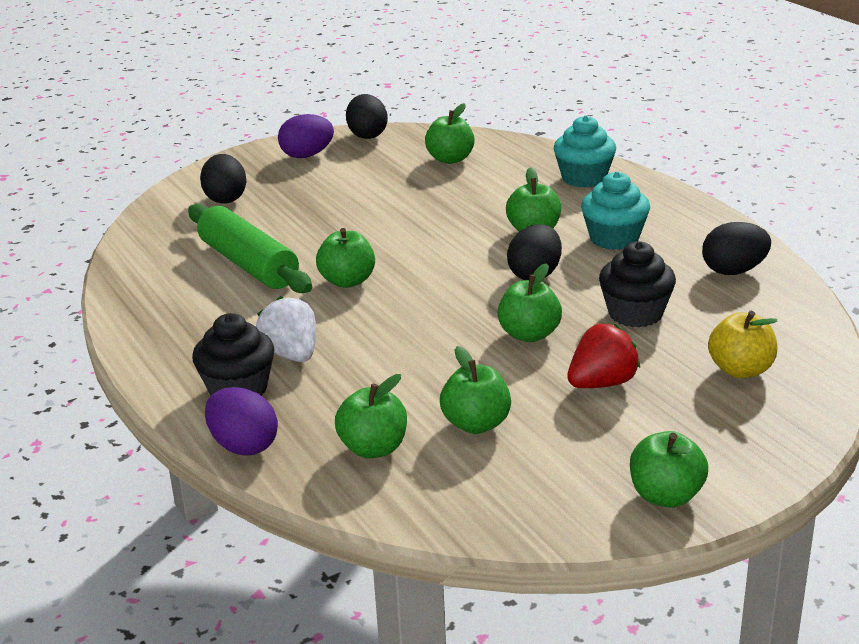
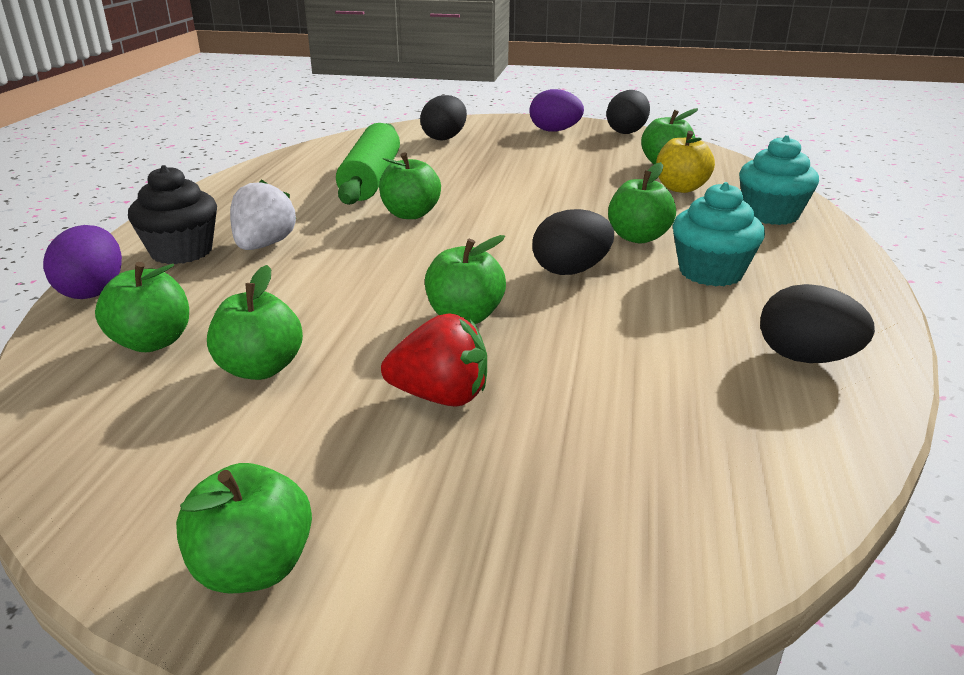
camera: 40 degrees right, 0 degrees up
black cupcake [599,241,676,327] -> none
yellow apple [708,311,777,378] -> yellow apple moved to [656,131,715,193]

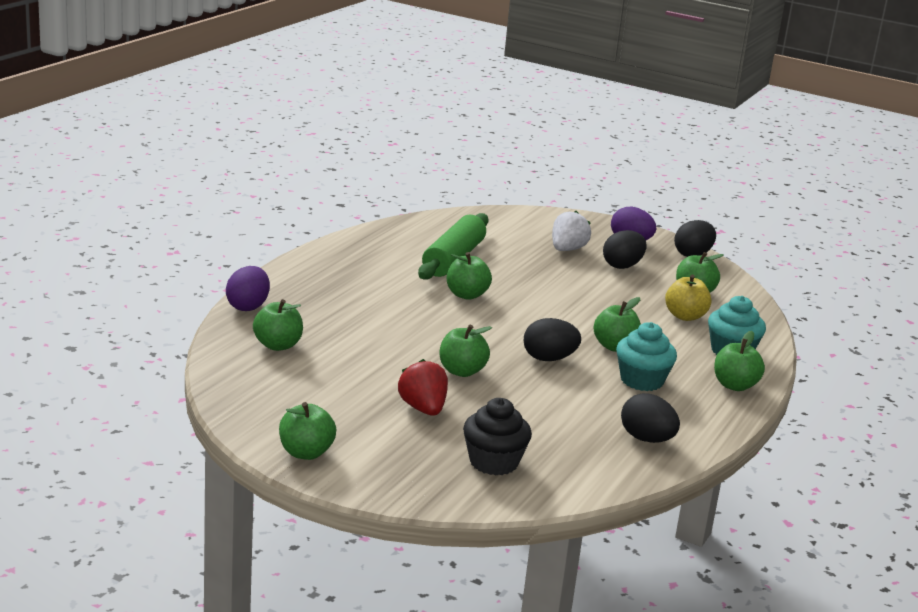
camera: 15 degrees right, 5 degrees down
black cupcake [128,165,217,264] -> black cupcake moved to [463,398,532,475]
green apple [207,265,303,380] -> green apple moved to [714,331,765,391]
white strawberry [230,179,296,250] -> white strawberry moved to [552,211,591,251]
red strawberry [381,313,487,407] -> red strawberry turned 135 degrees counterclockwise [398,359,448,416]
black egg [420,95,467,140] -> black egg moved to [603,230,647,269]

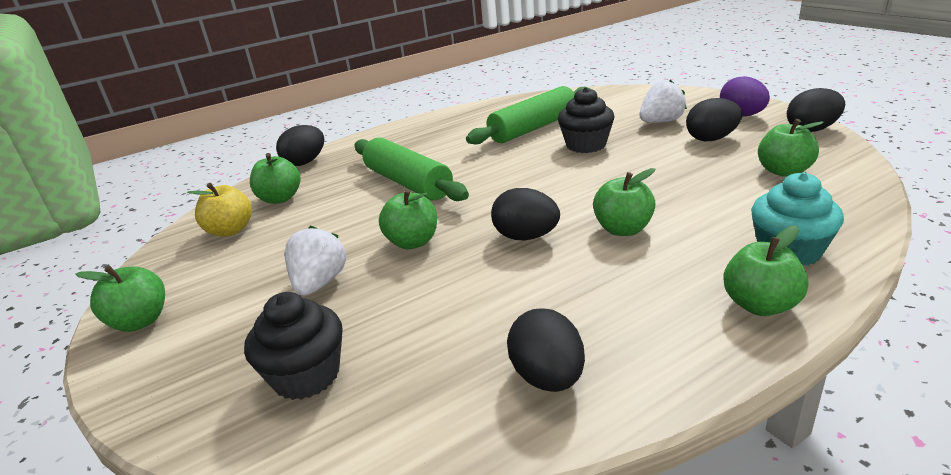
camera: 35 degrees right, 5 degrees up
purple egg [226,266,270,311] -> black egg [276,125,324,166]
red strawberry [398,359,448,416] -> white strawberry [285,226,346,296]
green apple [447,252,492,300] -> none
turquoise cupcake [616,322,677,391] -> none
yellow apple [665,274,711,321] -> yellow apple moved to [187,183,252,236]
none -> green rolling pin [355,137,469,201]
none -> black cupcake [558,87,615,153]

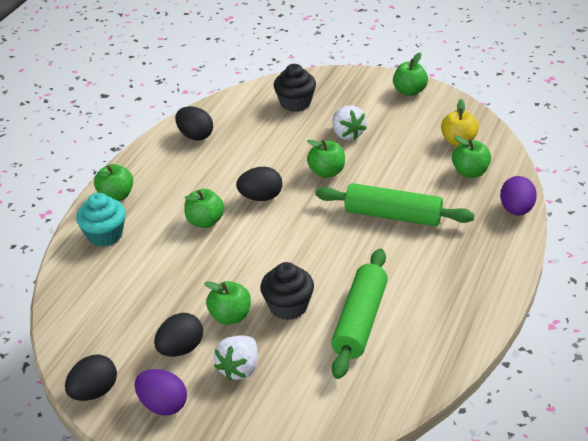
camera: 145 degrees right, 10 degrees up
black egg [276,125,324,166] -> purple egg [500,176,537,216]
green apple [758,119,824,177] -> green apple moved to [204,281,251,325]

